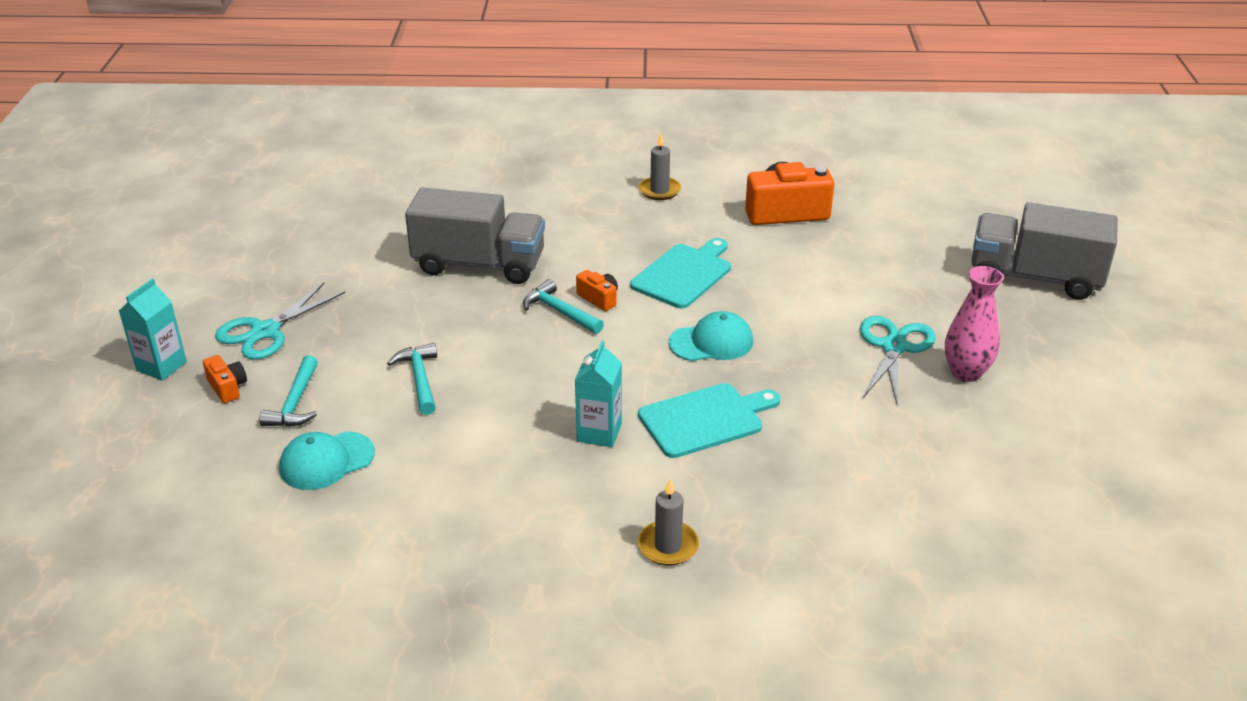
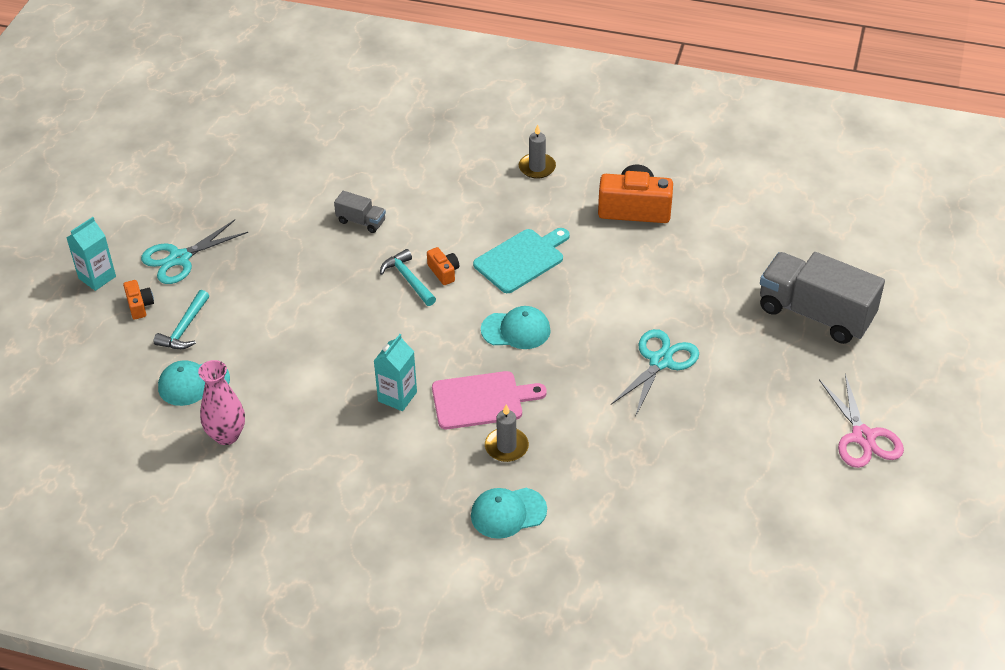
camera: 15 degrees right, 10 degrees up
turquoise hammer [387,343,437,415] -> none
grey truck [405,188,545,284] -> grey truck [334,191,386,233], size x0.46
turquoise cutting board [638,383,781,458] -> pink cutting board [432,371,547,429]
grey candle [638,479,699,565] -> grey candle moved to [485,404,529,462]
pink vase [945,266,1004,382] -> pink vase moved to [198,360,245,445]
none -> turquoise cap [471,488,547,539]
none -> pink scissors [819,374,904,468]

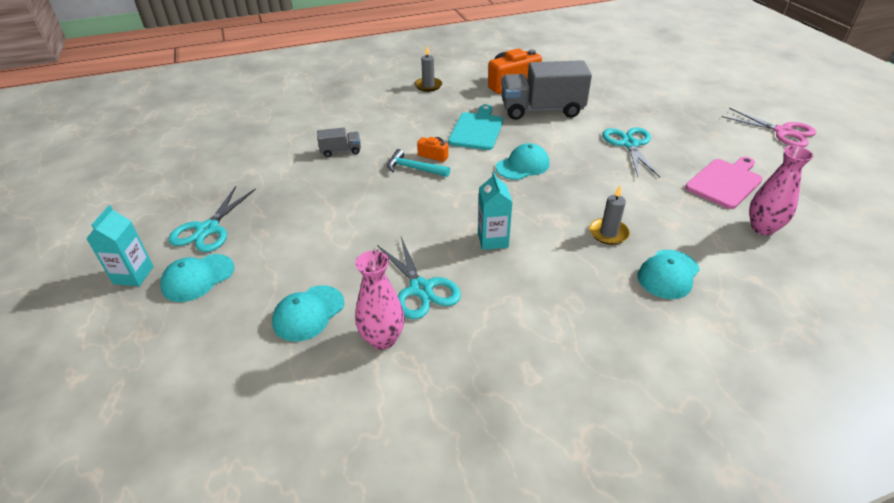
camera: 35 degrees left, 5 degrees down
orange camera [123,280,154,320] -> turquoise cap [160,254,234,302]
turquoise hammer [153,290,209,349] -> none
pink cutting board [432,371,547,429] -> pink cutting board moved to [685,157,763,209]
grey truck [760,252,885,344] -> grey truck moved to [501,60,592,120]
none -> turquoise scissors [377,237,461,319]
none -> pink vase [749,146,814,235]

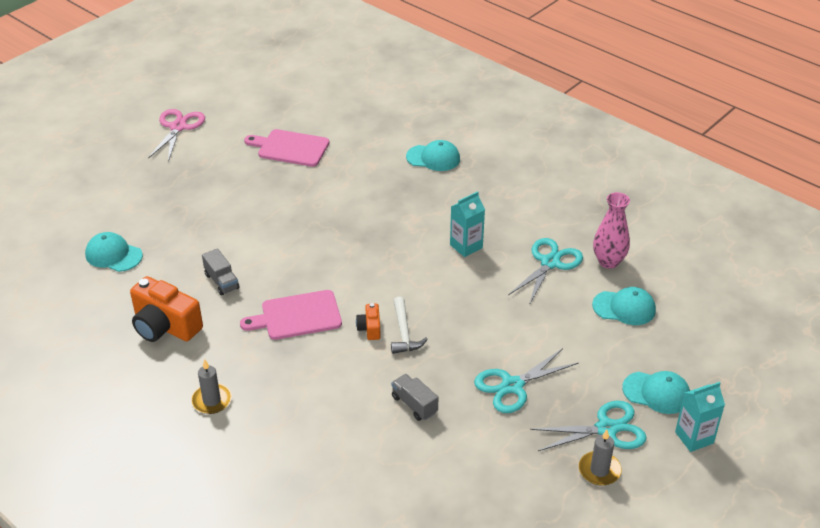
camera: 120 degrees left, 0 degrees up
turquoise hammer [387,149,450,177] -> white hammer [391,297,428,354]
turquoise cutting board [448,105,503,150] -> pink cutting board [240,290,342,340]
turquoise cap [496,143,550,180] -> turquoise cap moved to [85,232,143,272]
grey truck [501,60,592,120] -> grey truck [202,248,240,296], size x0.46
grey candle [589,186,630,245] -> grey candle moved to [579,430,622,485]
turquoise scissors [602,127,660,177] -> turquoise scissors moved to [474,348,579,413]
pink vase [749,146,814,235] -> none

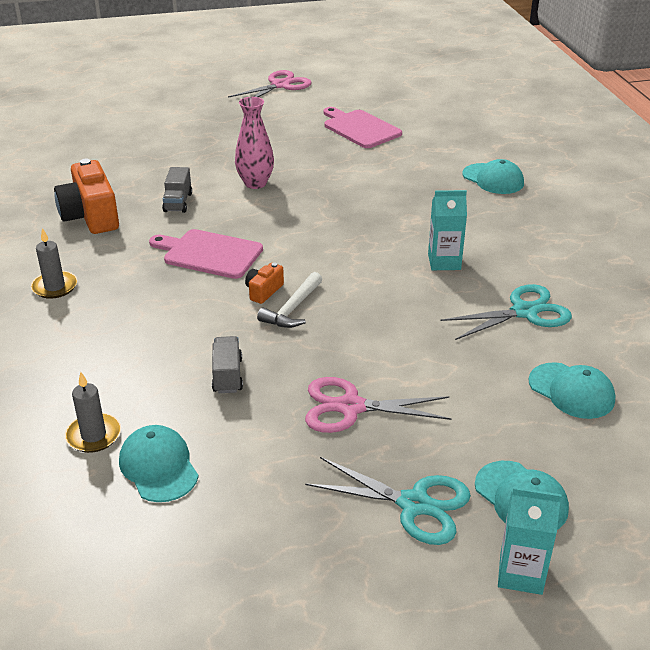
camera: 35 degrees right, 5 degrees down
turquoise cap [85,232,143,272] -> turquoise cap moved to [119,425,199,502]
turquoise scissors [474,348,579,413] -> pink scissors [305,377,451,433]
grey candle [579,430,622,485] -> grey candle moved to [65,372,121,453]
pink vase [593,192,630,269] -> pink vase moved to [235,97,274,189]

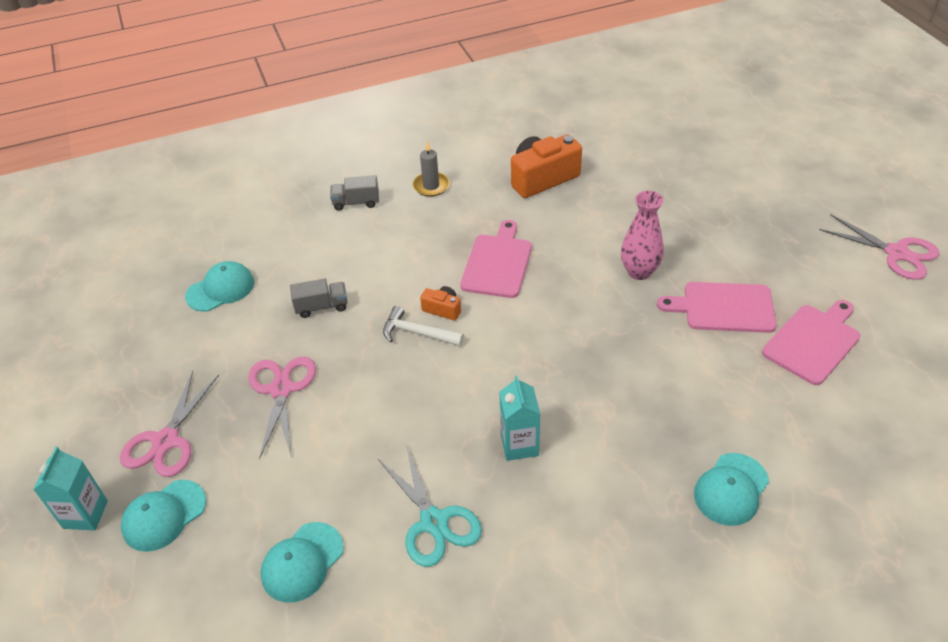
camera: 85 degrees right, 10 degrees up
grey candle [65,372,121,453] -> none
grey truck [162,167,192,213] -> grey truck moved to [330,175,379,211]
turquoise scissors [305,457,471,545] -> pink scissors [120,371,219,477]
none -> pink cutting board [657,282,777,333]

